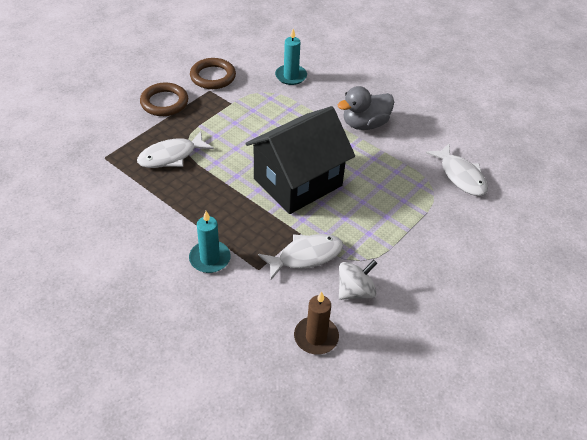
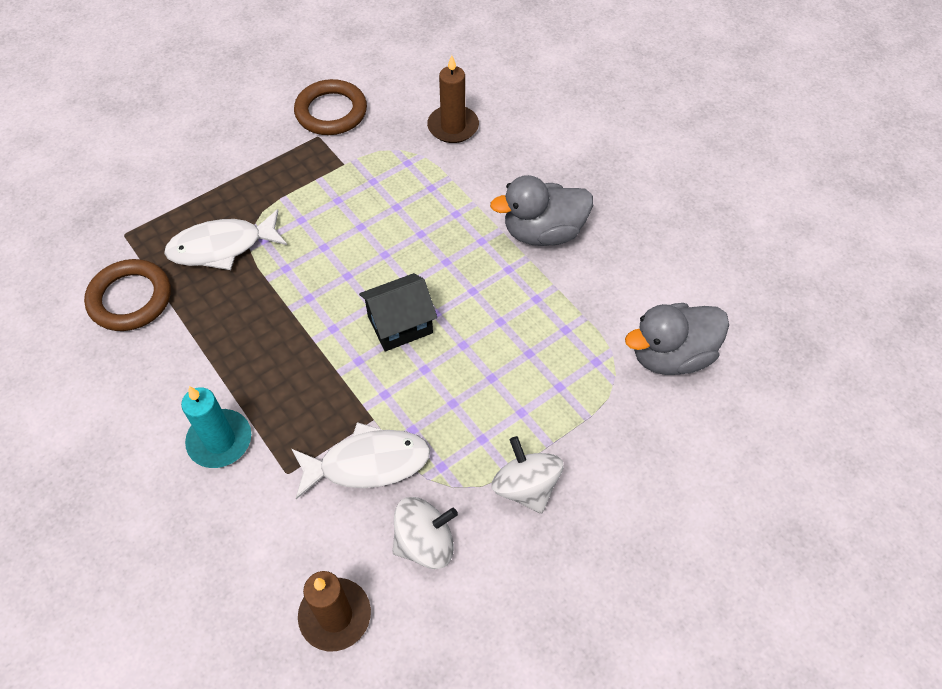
camera: 15 degrees right, 10 degrees up
brown ring [140,83,188,116] -> brown ring moved to [84,259,171,331]
black house [245,106,355,214] -> black house [359,273,437,352], size x0.48
turquoise candle [275,29,307,85] -> brown candle [427,55,479,143]
white fish [426,144,488,196] -> grey duck [625,303,729,375]
none -> white spinning top [492,436,564,514]

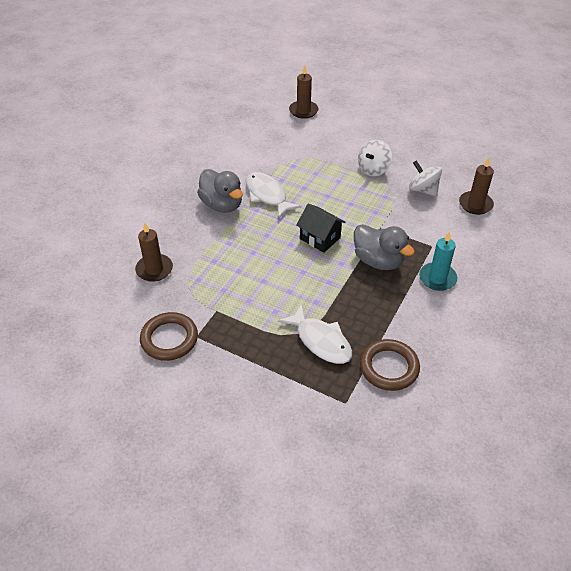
camera: 115 degrees left, 10 degrees down
white fish [292,422,430,499] -> white fish moved to [246,172,301,218]
grey duck [625,303,729,375] -> grey duck moved to [354,224,415,270]
none -> brown candle [289,65,318,119]

